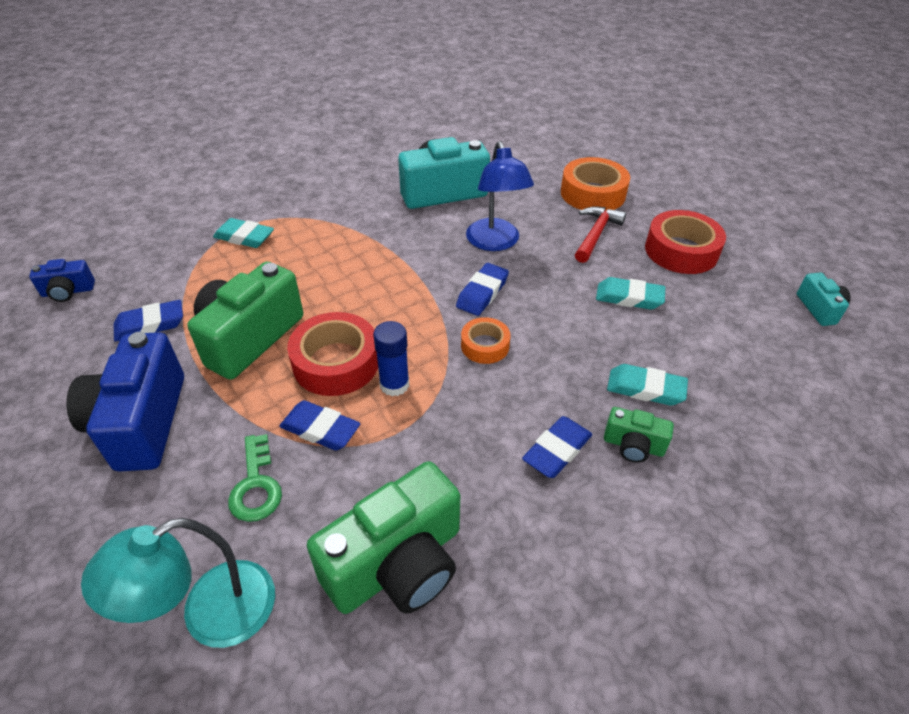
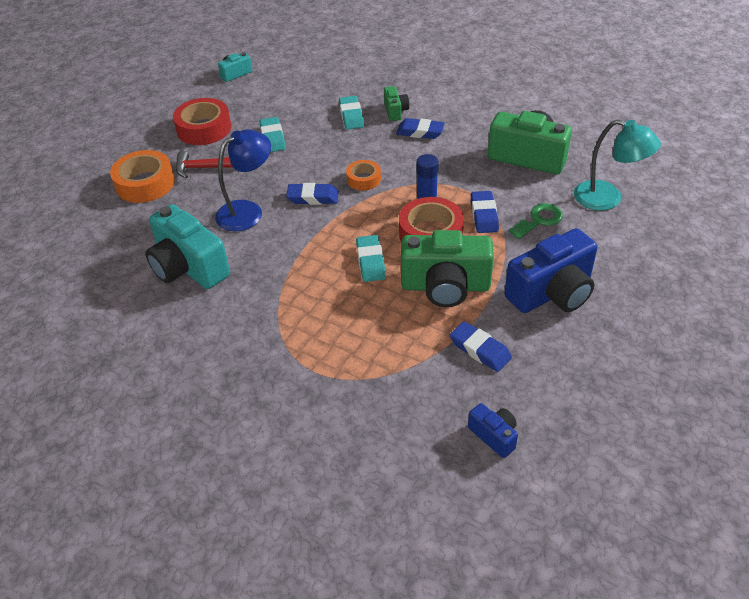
camera: 115 degrees left, 0 degrees up
turquoise eraser [213,218,274,248] -> turquoise eraser moved to [356,235,386,282]

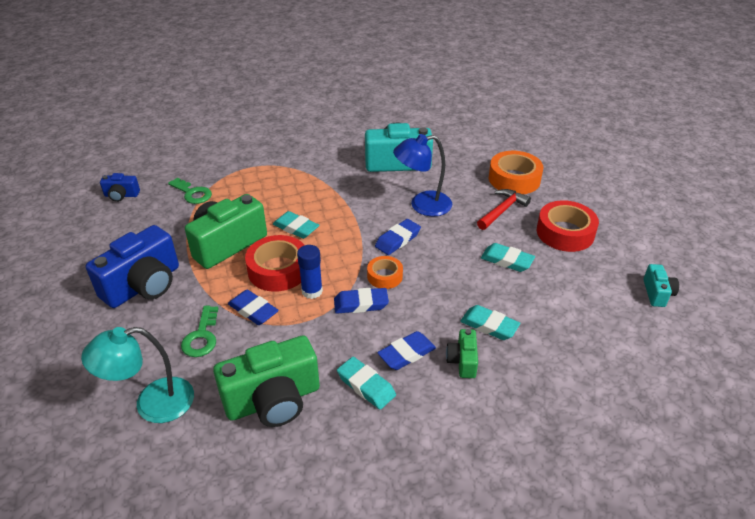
camera: 130 degrees right, 5 degrees down
blue lamp [215,129,271,232] -> blue lamp turned 75 degrees clockwise [393,134,452,217]
green camera [384,86,409,121] -> green camera turned 60 degrees clockwise [446,329,478,378]
blue eraser [450,321,512,372] -> blue eraser moved to [334,288,389,314]
blue camera [504,228,598,313] -> blue camera turned 150 degrees counterclockwise [86,225,179,308]
none -> green key [168,178,212,204]
none -> turquoise eraser [337,357,396,409]

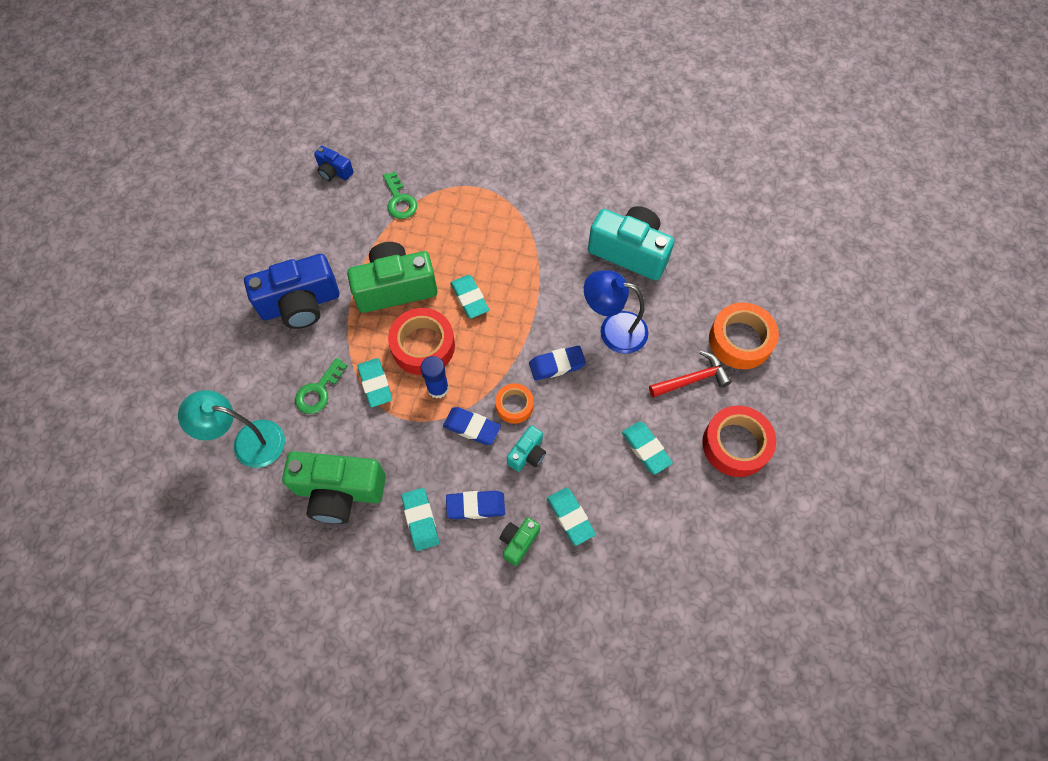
camera: 30 degrees right, 25 degrees up
blue eraser [228,290,279,325] -> turquoise eraser [358,358,392,408]
turquoise camera [643,264,679,307] -> turquoise camera moved to [507,425,546,472]

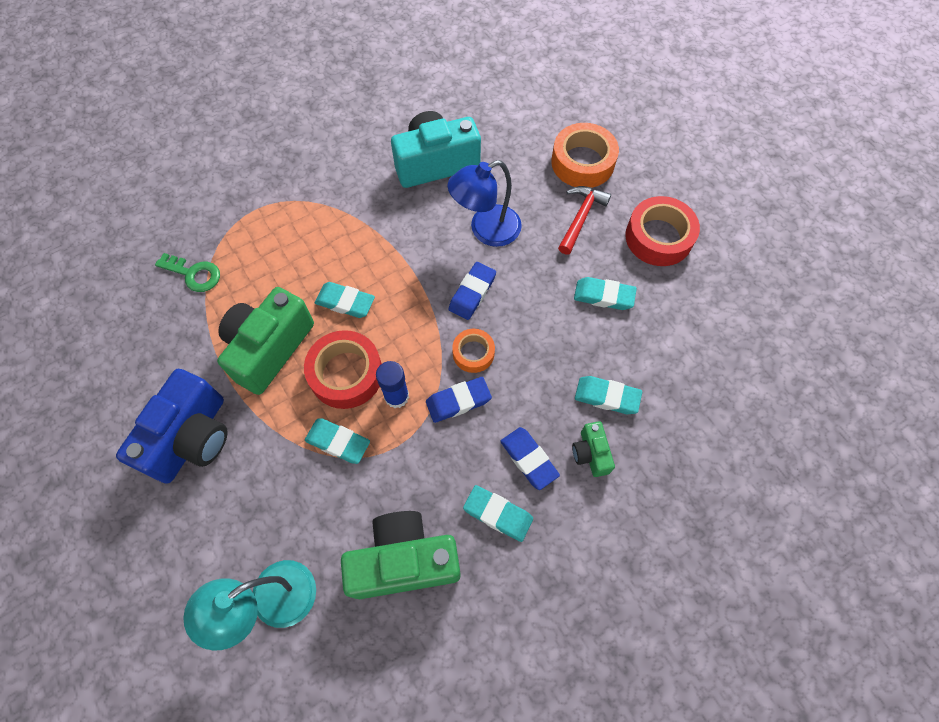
camera: 45 degrees left, 0 degrees up
green camera [282,451,386,524] -> green camera turned 150 degrees counterclockwise [341,511,461,599]
green key [295,358,348,414] -> none
blue camera [314,146,354,181] -> none
blue eraser [446,491,505,520] -> blue eraser turned 75 degrees counterclockwise [500,427,560,490]
turquoise camera [507,425,546,472] -> none

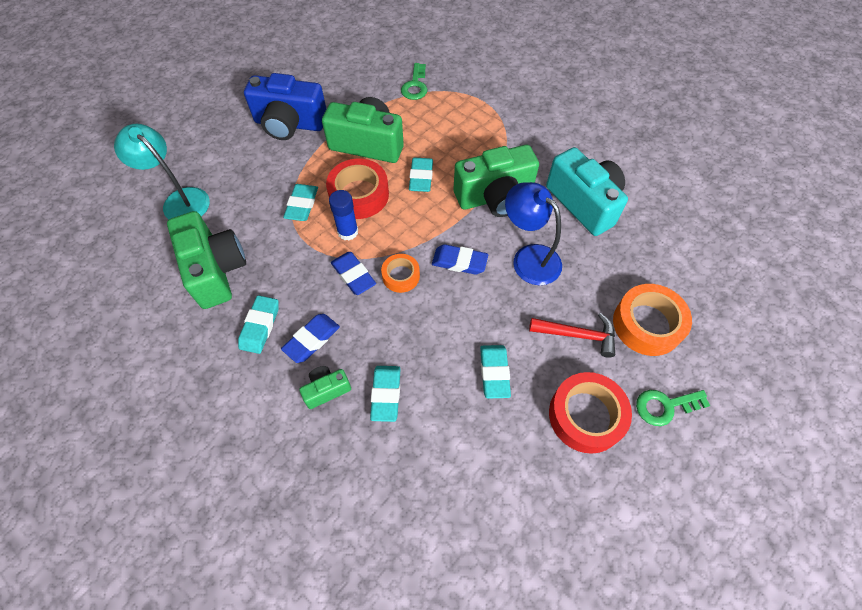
camera: 75 degrees right, 5 degrees down
none -> green camera [453,145,539,217]
none -> green key [636,390,710,426]

